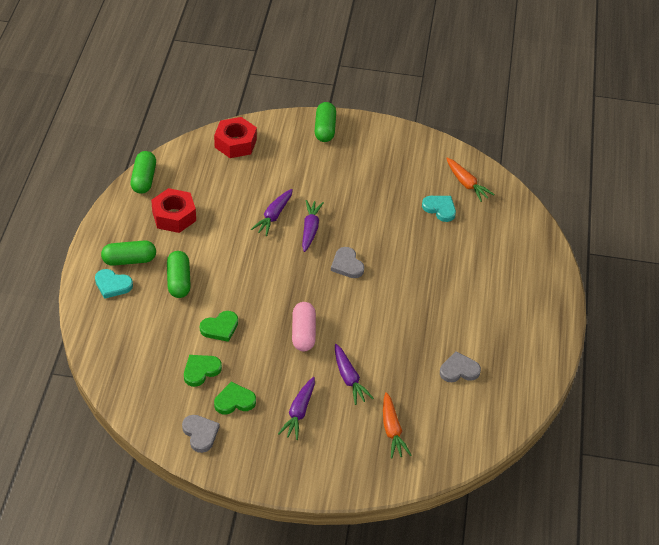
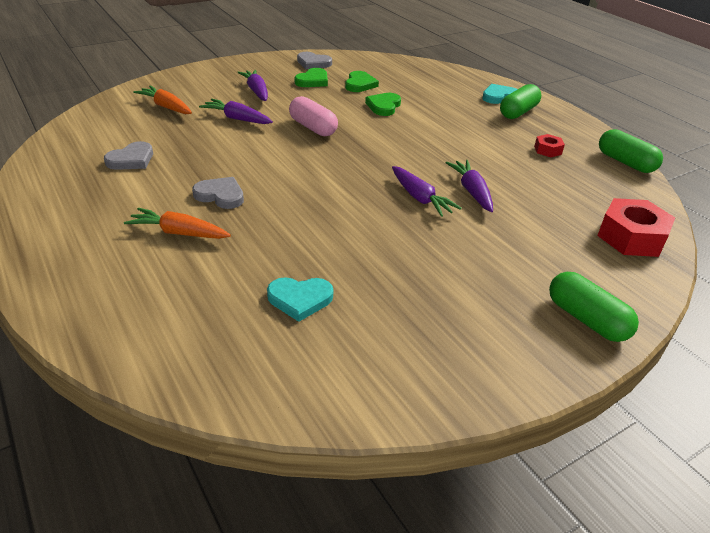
camera: 140 degrees right, 10 degrees down
red nut [151,188,196,233] -> red nut [534,134,565,157], size x0.51
green capsule [167,251,191,298] -> none
grey heart [331,247,364,278] -> grey heart moved to [192,177,244,209]
orange carrot [446,158,495,202] -> orange carrot moved to [124,208,231,239]

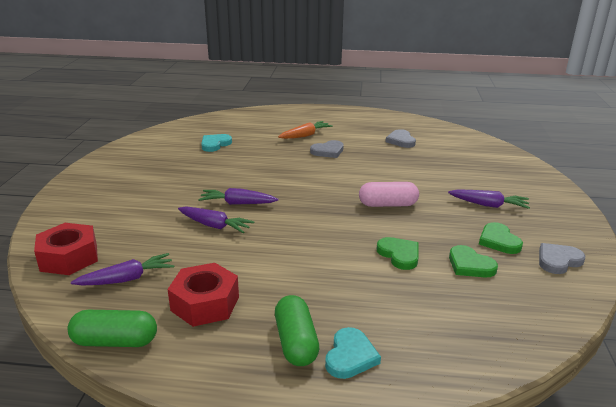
camera: 130 degrees right, 10 degrees down
orange carrot [133,86,192,114] -> none
purple carrot [199,99,273,124] -> purple carrot moved to [71,253,174,285]
red nut [534,134,565,157] -> red nut [167,263,239,327], size x1.96
green capsule [549,272,639,342] -> none

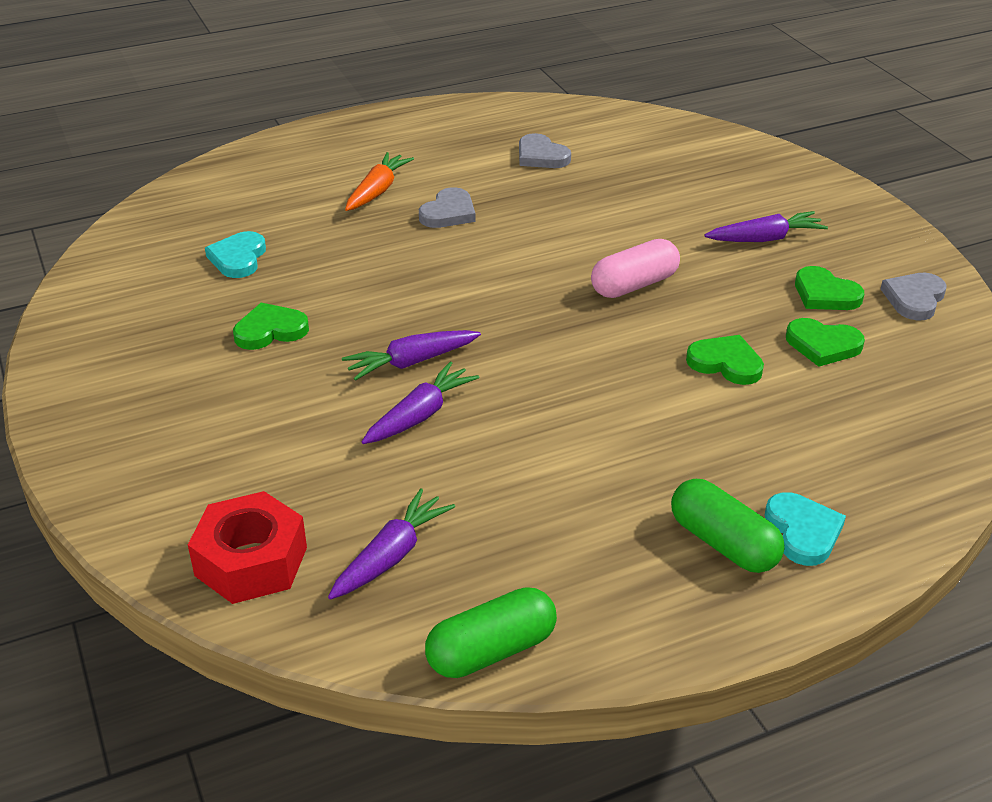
camera: 30 degrees left, 10 degrees up
red nut [167,263,239,327] -> none
purple carrot [178,206,254,233] -> purple carrot turned 45 degrees counterclockwise [362,361,479,444]
none -> green heart [233,303,309,350]

